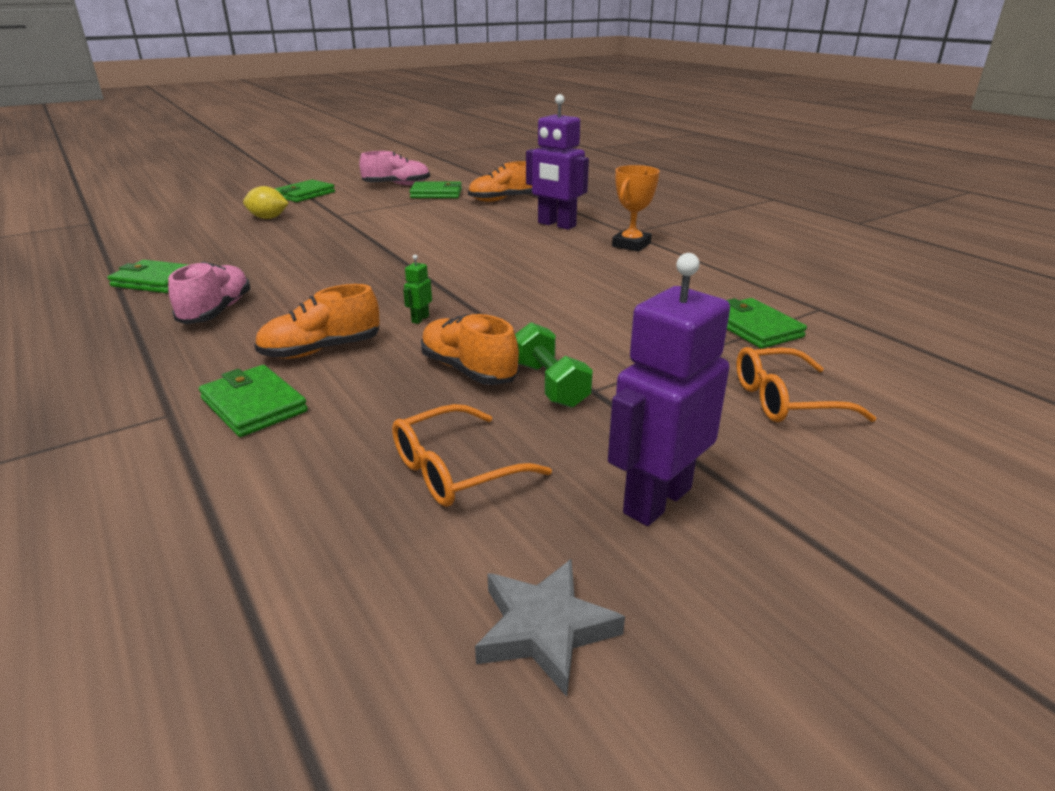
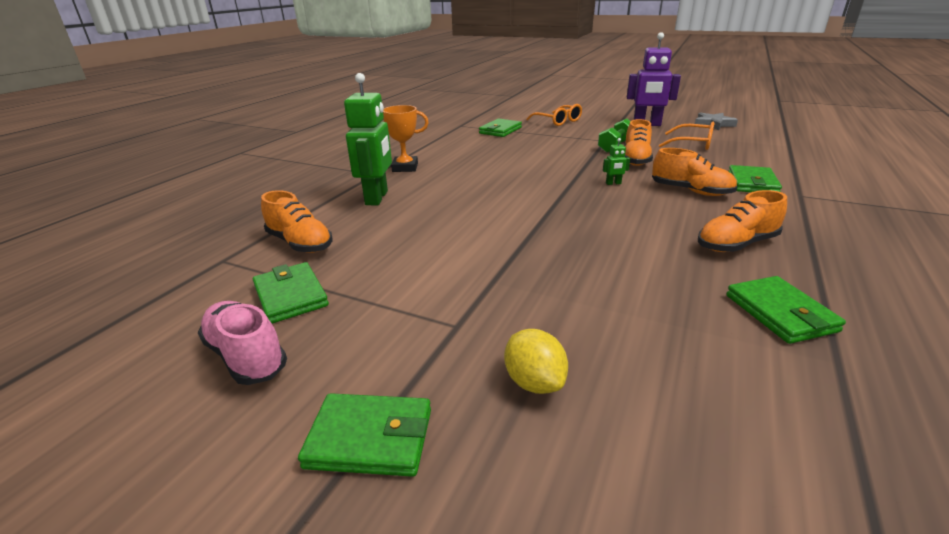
camera: 120 degrees left, 0 degrees up
pink shoe [168,262,250,324] -> orange shoe [698,190,787,252]
purple robot [526,94,589,230] -> green robot [344,73,392,205]

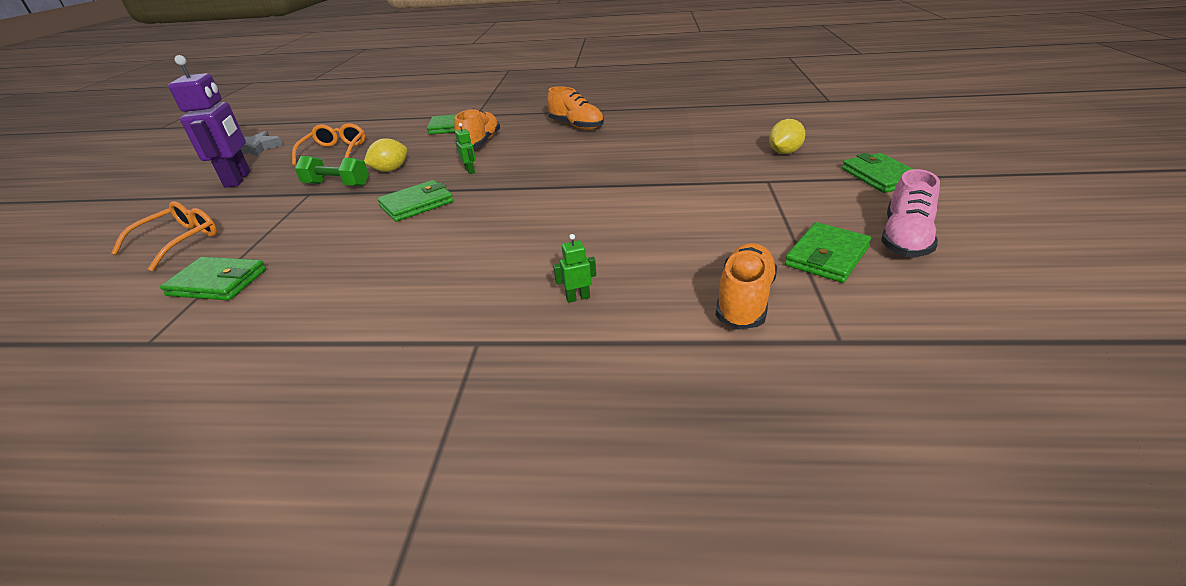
camera: 110 degrees left, 5 degrees up
green robot [344,73,392,205] -> green robot [553,234,596,303], size x0.40
orange trophy [383,105,429,172] -> none
orange shoe [624,119,653,166] -> yellow lemon [364,138,407,172]
green wallet [726,276,846,344] -> green wallet moved to [377,180,453,222]

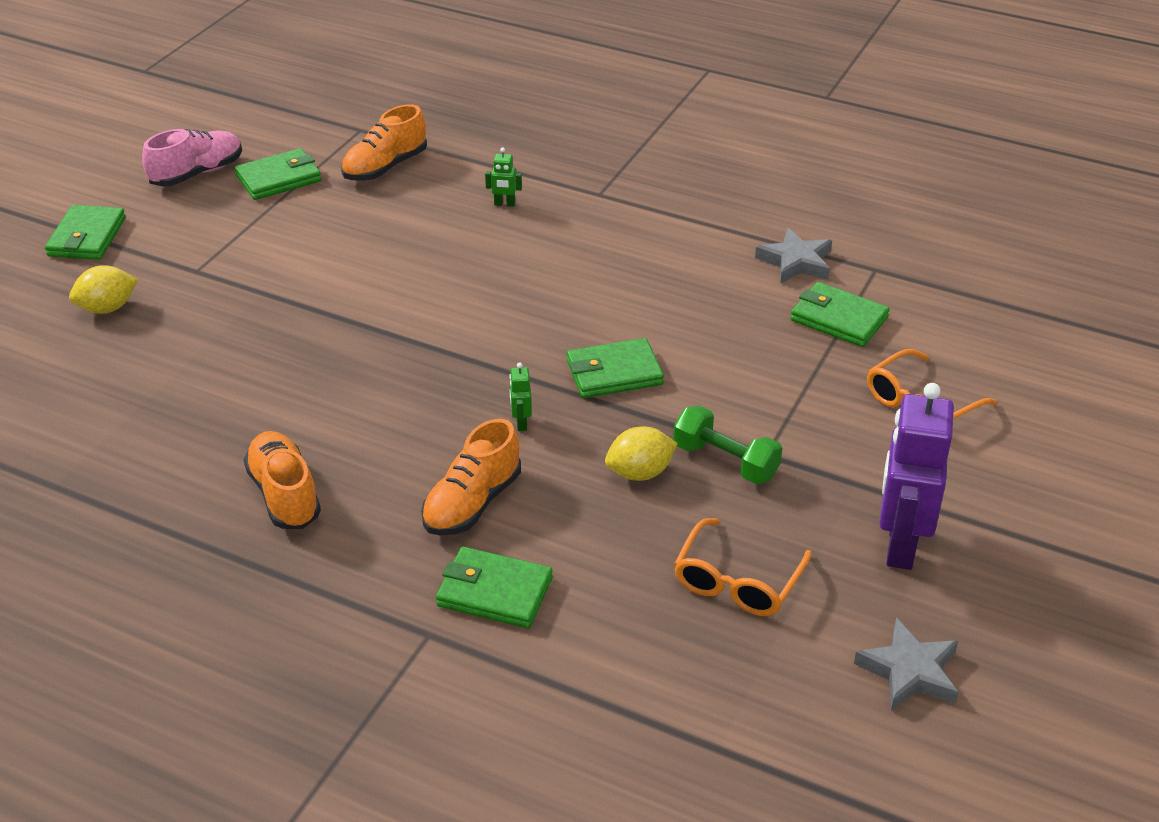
camera: 160 degrees left, 5 degrees up
none -> grey star [755,228,832,284]

